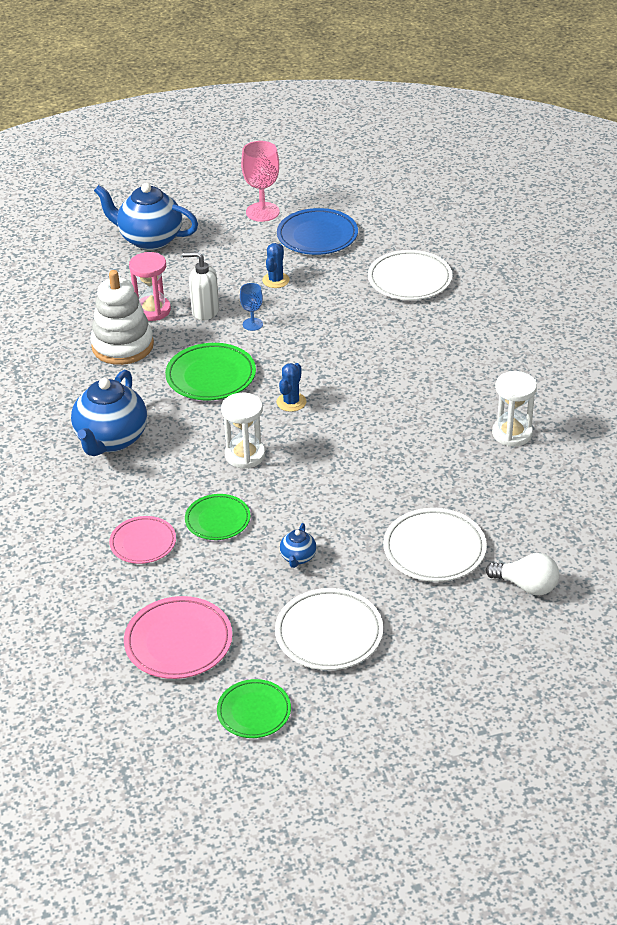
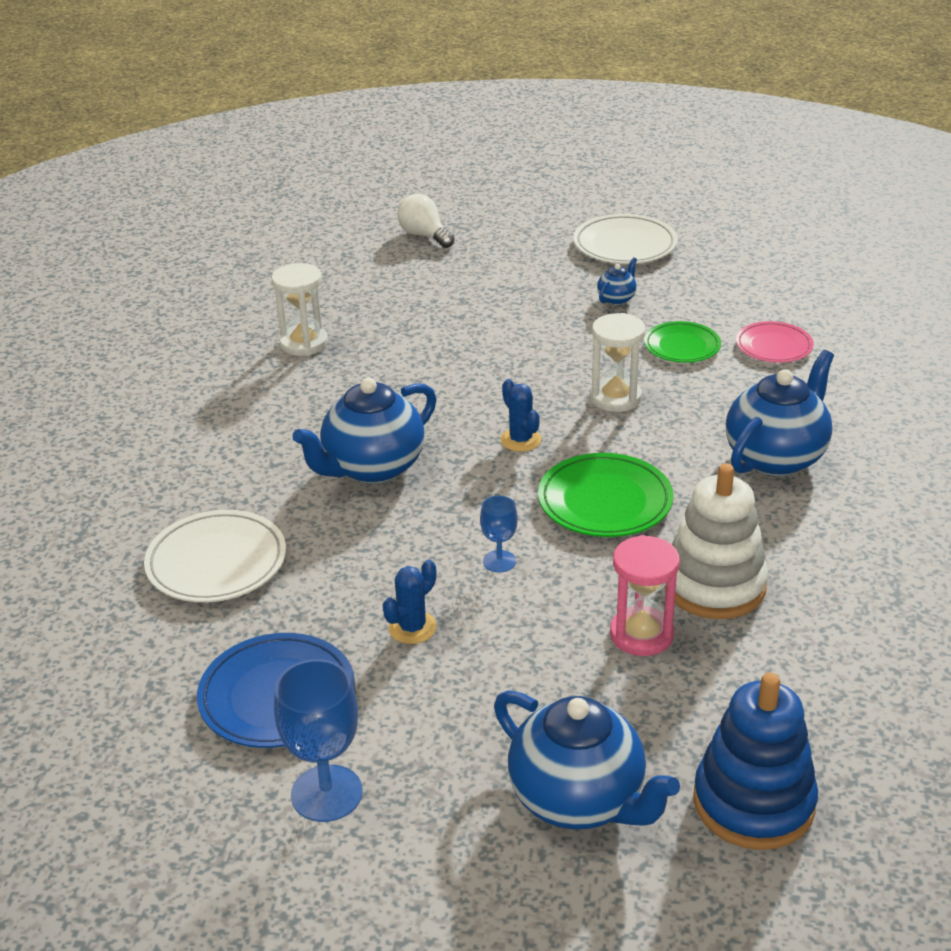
camera: 155 degrees left, 5 degrees down
pink plate [124,596,232,679] -> none
white soap dispenser [182,252,219,320] -> none
green plate [217,679,291,738] -> none
pink goblet [241,141,280,222] -> blue goblet [274,659,363,822]
blue cactus [277,363,306,412] -> blue cactus turned 75 degrees counterclockwise [500,379,542,452]
white plate [383,508,487,582] -> none
none -> blue teapot [292,378,436,484]
none -> blue stacking toy [693,673,818,850]

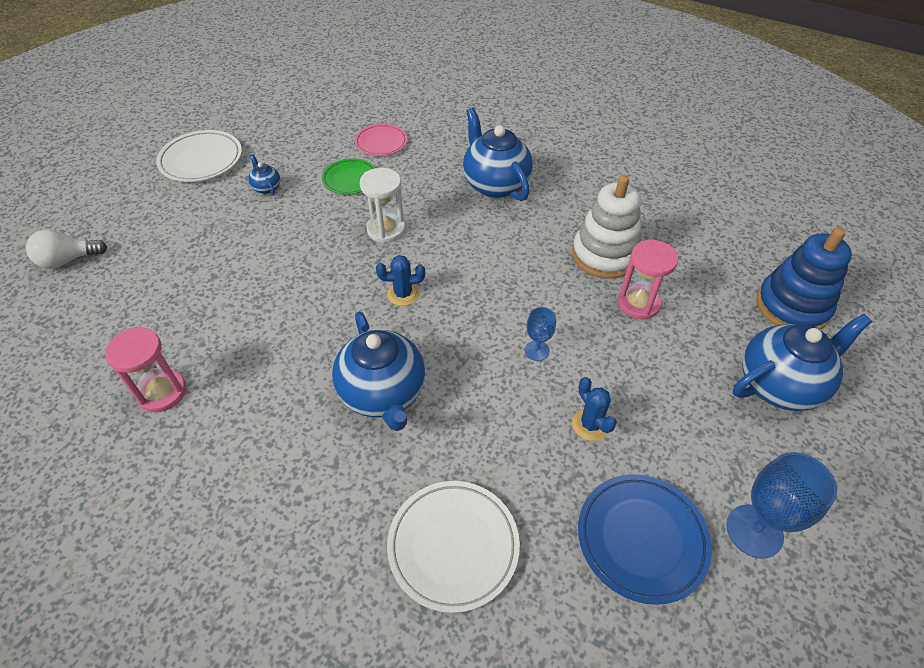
camera: 70 degrees left, 15 degrees up
white hourglass [272,263,328,356] -> pink hourglass [105,327,186,412]
green plate [538,453,674,537] -> none

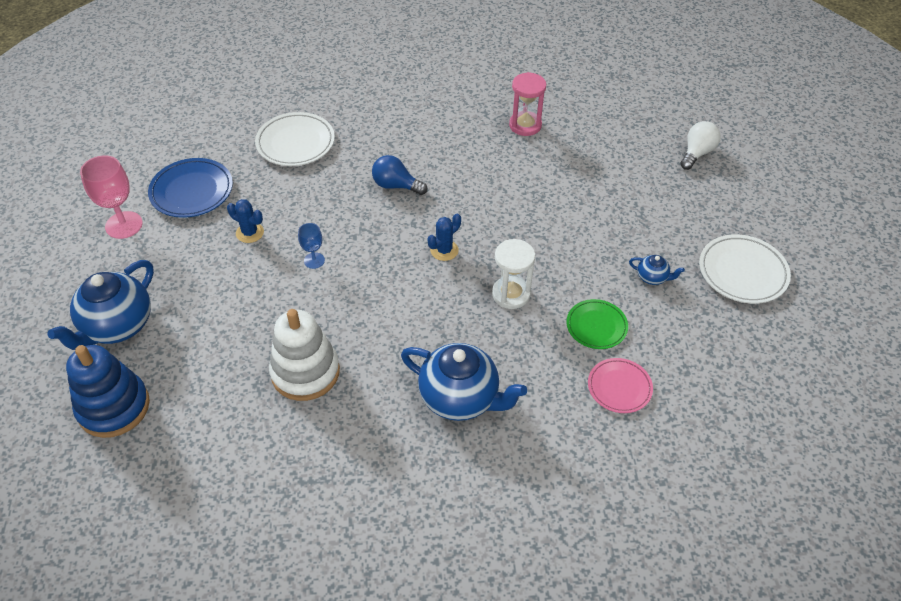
camera: 145 degrees right, 0 degrees up
blue teapot [332,312,425,431] -> blue light bulb [372,155,427,195]
pink hourglass [618,240,678,320] -> none
blue goblet [726,452,837,559] -> pink goblet [80,155,143,239]

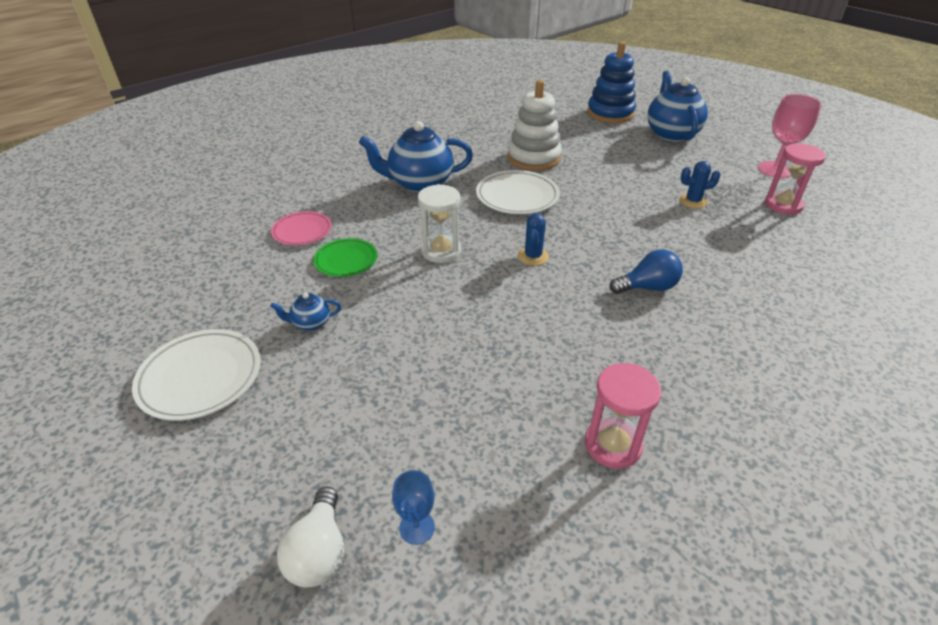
camera: 145 degrees right, 10 degrees down
blue plate [148,158,233,218] -> pink hourglass [765,143,826,215]
white plate [255,112,335,166] -> white plate moved to [476,170,560,214]
blue goblet [298,223,325,269] -> blue goblet moved to [392,470,435,545]

